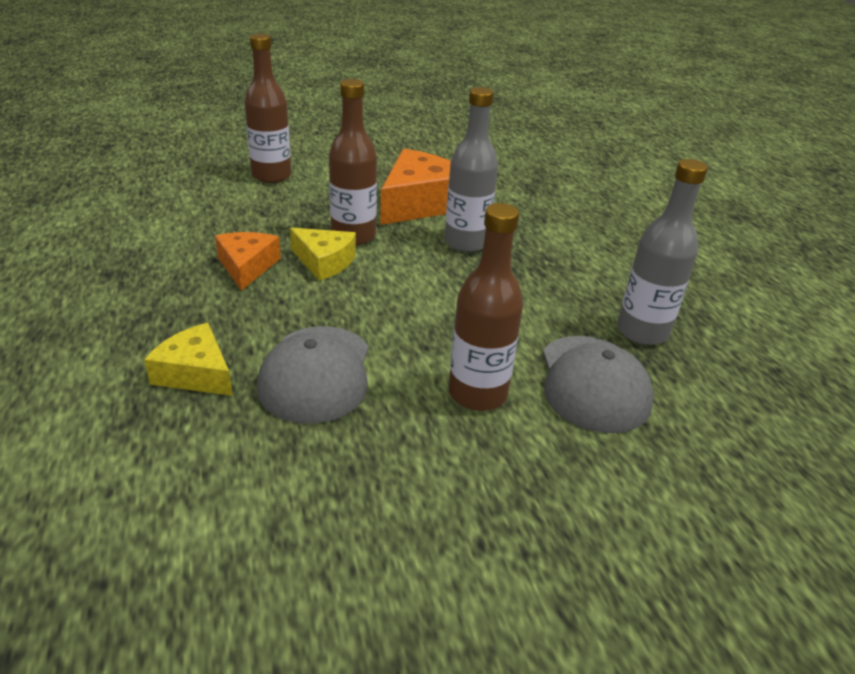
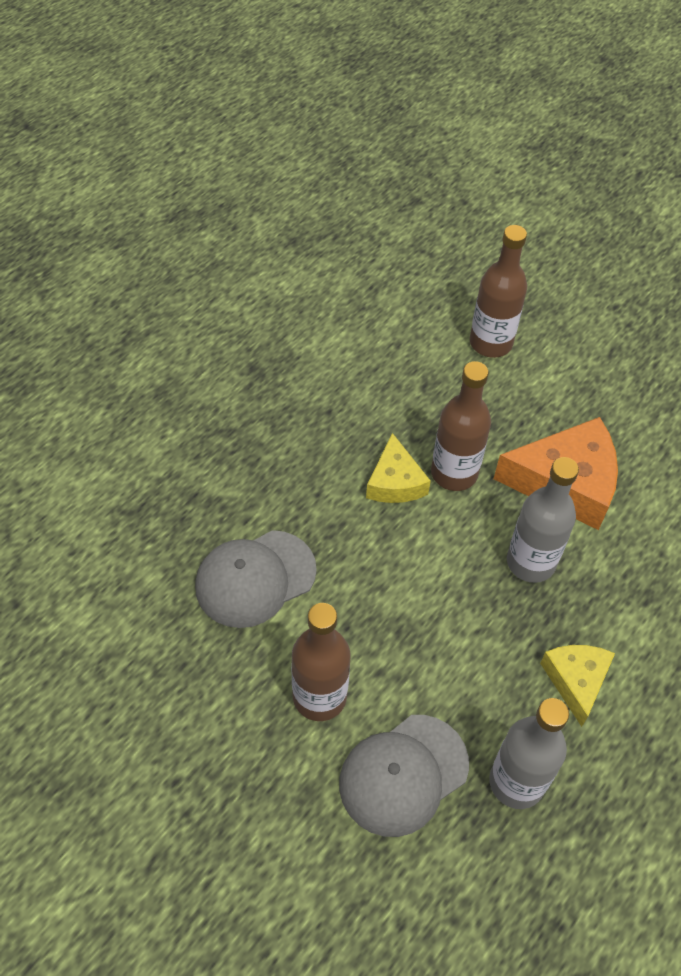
camera: 55 degrees right, 20 degrees up
yellow cheese [144,323,233,396] -> yellow cheese moved to [540,645,615,727]
orange cheese [215,232,281,291] -> none

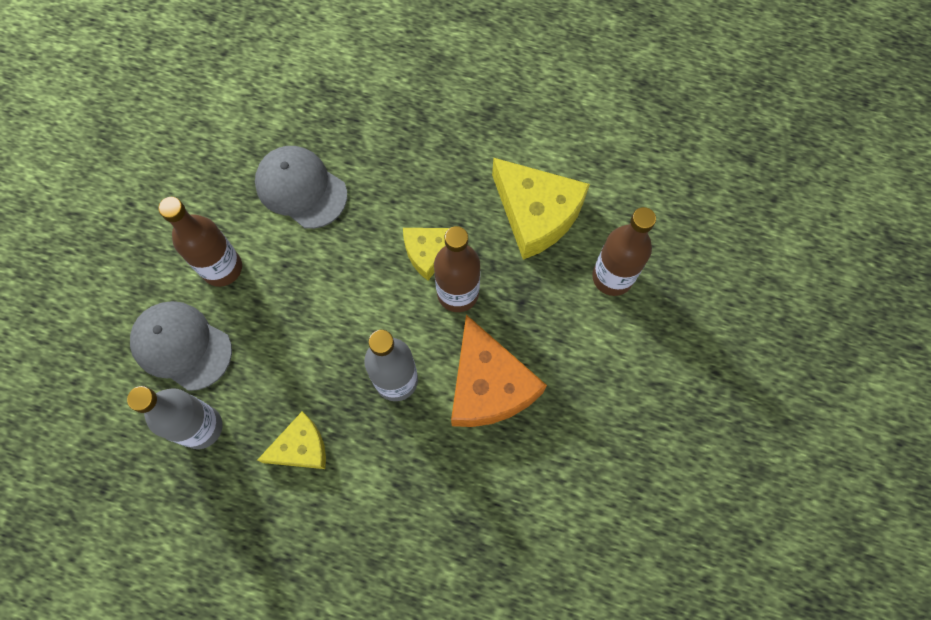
camera: 70 degrees right, 15 degrees up
none -> yellow cheese [492,158,590,260]

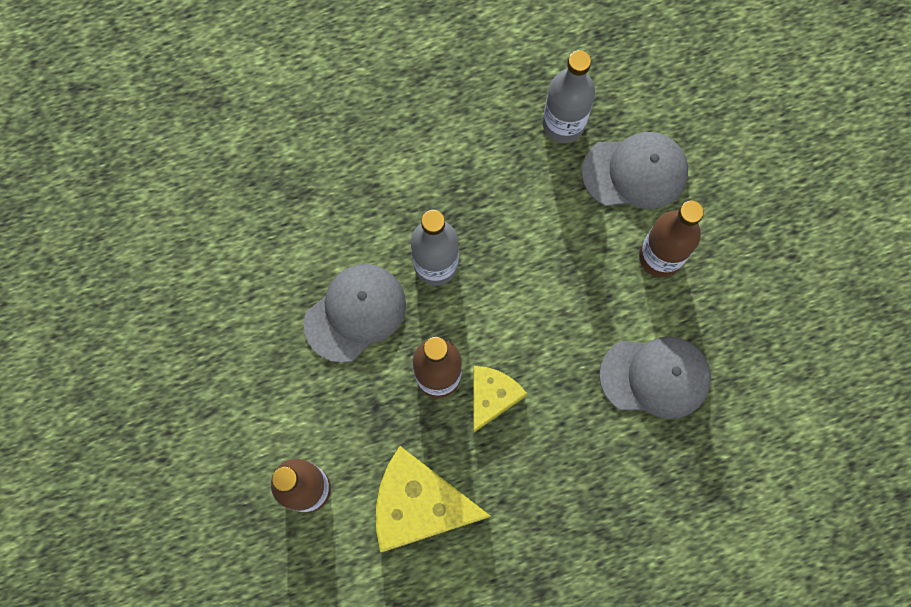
camera: 145 degrees right, 5 degrees up
yellow cheese [257,412,326,469] -> none
orange cheese [451,315,547,427] -> grey cap [304,264,406,363]

